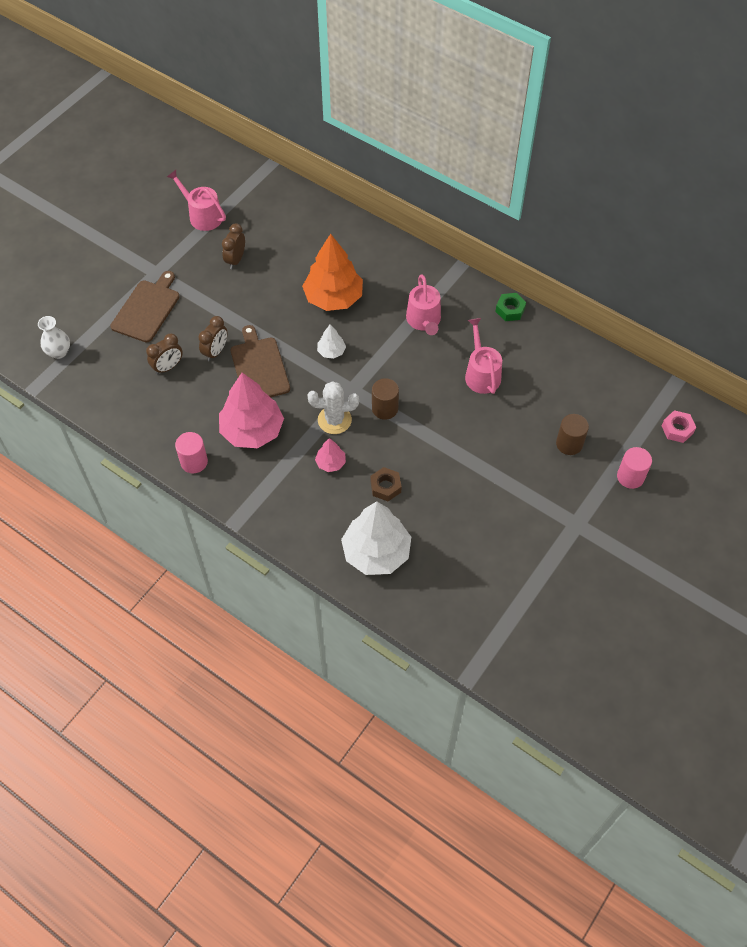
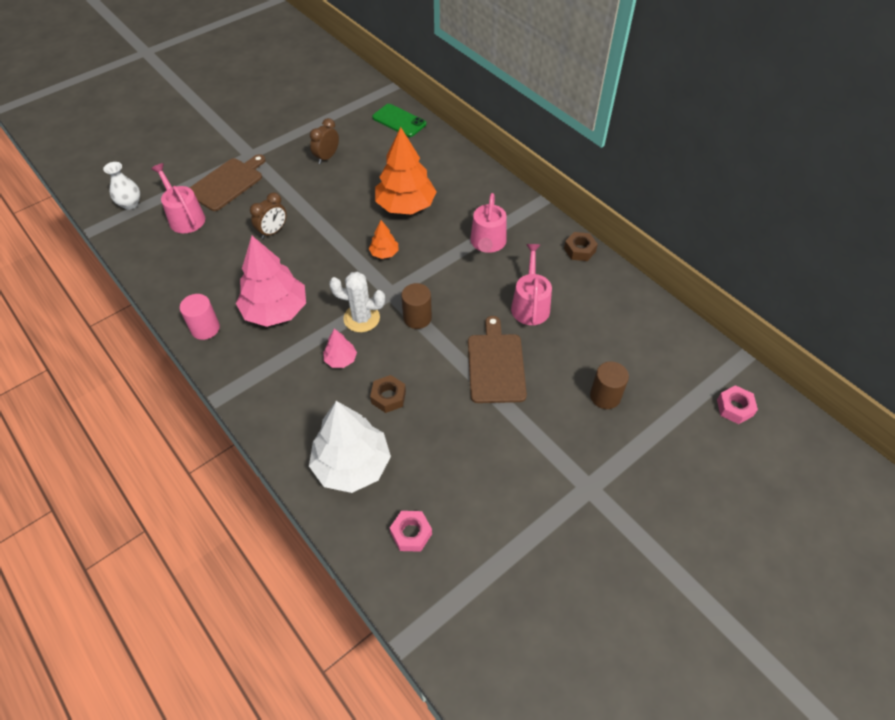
camera: 15 degrees right, 5 degrees down
brown clock [146,333,183,375] -> none
pink watering can [167,170,226,231] -> pink watering can moved to [151,163,205,233]
brown cutting board [231,325,290,397] -> brown cutting board moved to [468,316,527,403]
white tree [317,324,346,359] -> orange tree [369,220,399,259]
green nut [496,293,526,321] -> brown nut [564,232,598,261]
pink cylinder [617,447,652,489] -> none
none -> green phone [372,104,426,137]
none -> pink nut [390,511,432,552]

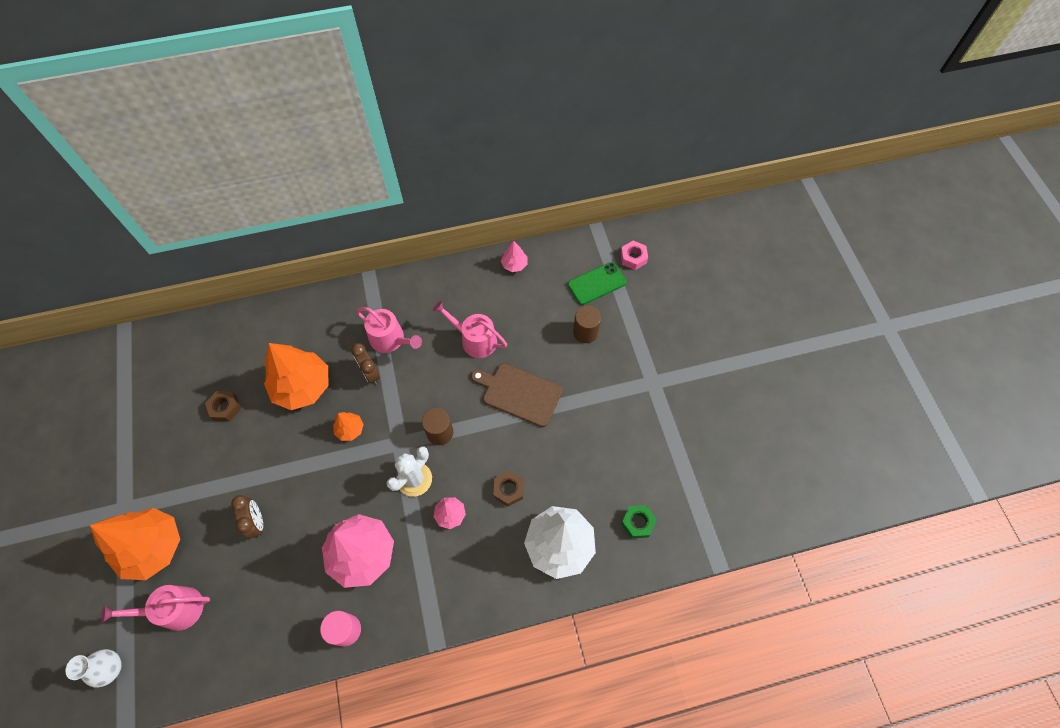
camera: 65 degrees left, 10 degrees up
brown cutting board [189,154,266,211] -> orange tree [90,508,180,580]
brown clock [310,118,339,164] -> brown clock moved to [351,343,380,384]
green phone [372,104,426,137] -> green phone moved to [567,262,627,305]
pink nut [390,511,432,552] -> green nut [621,505,657,538]
brown nut [564,232,598,261] -> brown nut moved to [205,391,241,422]
none -> pink tree [501,241,528,272]

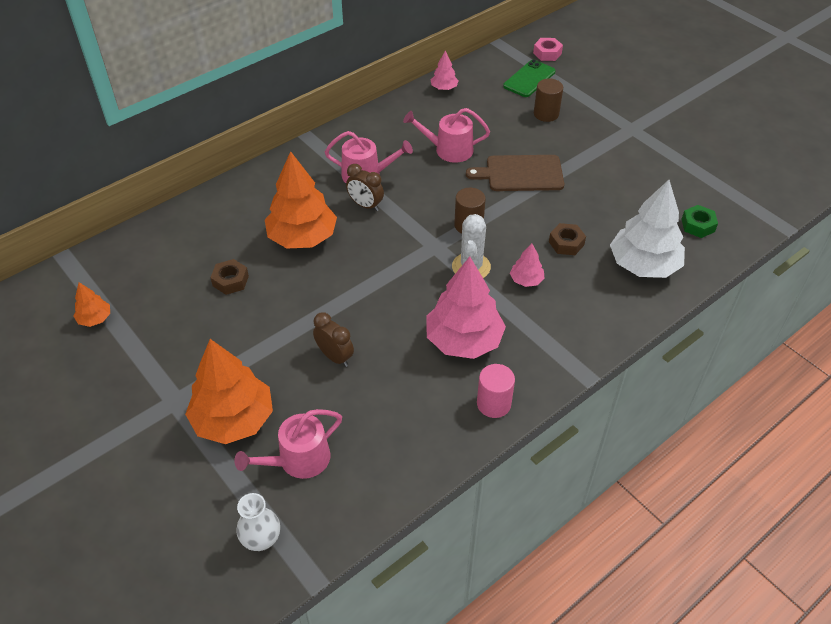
camera: 25 degrees left, 15 degrees down
orange tree [333,412,364,441] -> orange tree moved to [74,282,110,327]

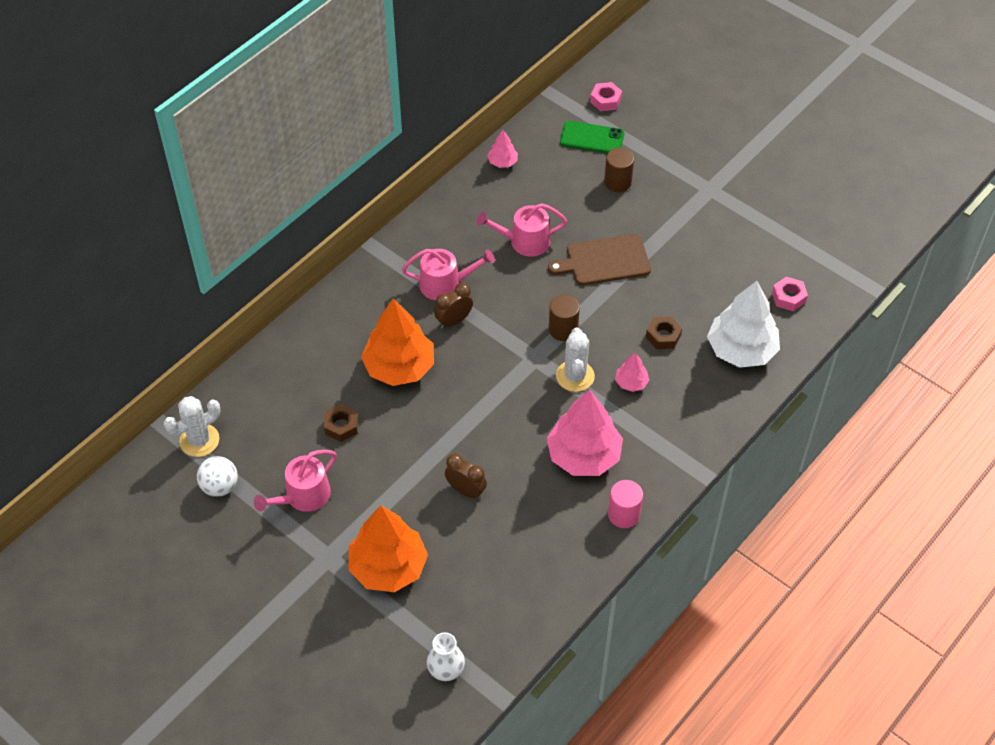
camera: 10 degrees left, 5 degrees up
orange tree [74,282,110,327] -> white ball [197,456,238,497]
pink watering can [234,409,342,479] -> pink watering can moved to [254,450,337,512]
brown clock [346,164,384,211] -> brown clock turned 120 degrees clockwise [434,283,473,329]
green phone [503,60,556,97] -> green phone turned 75 degrees clockwise [560,121,624,153]
green nut [682,205,718,238] -> pink nut [772,277,808,311]
none -> white cactus [164,396,220,457]

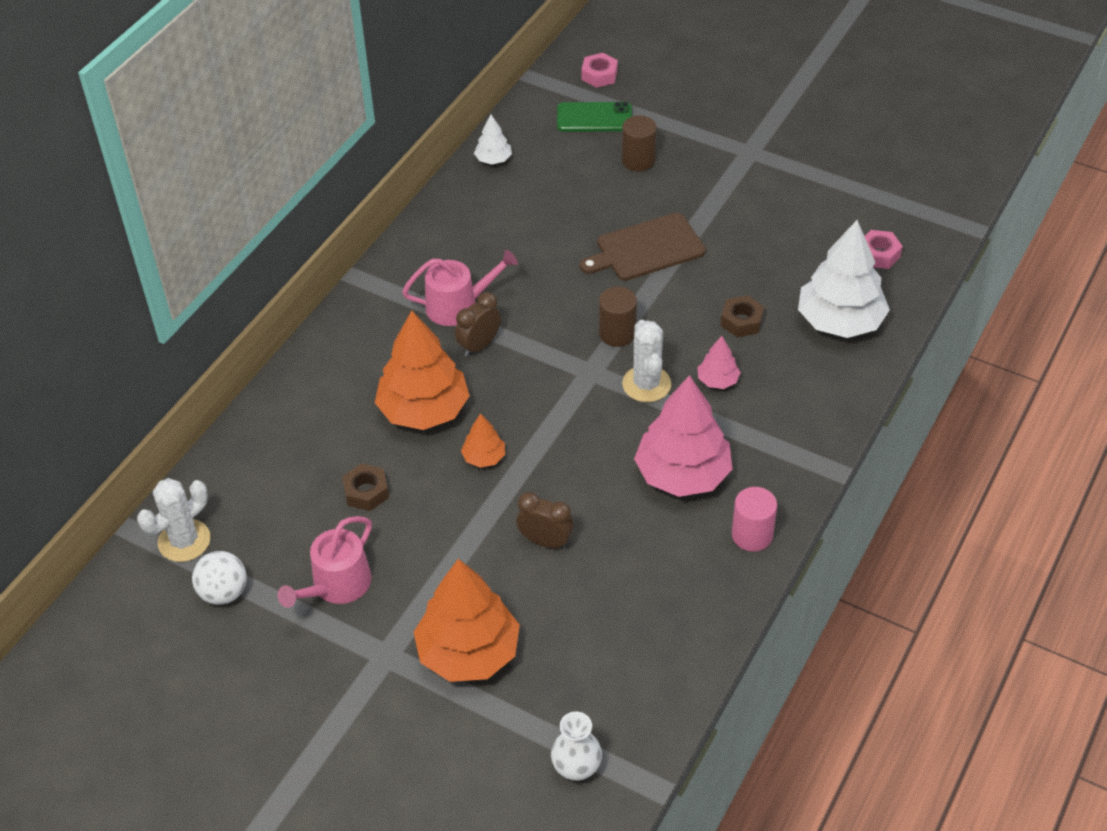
camera: 10 degrees left, 5 degrees down
pink watering can [476,203,567,257] -> none
pink tree [487,130,518,168] -> white tree [474,114,512,165]
none -> orange tree [461,413,505,468]

